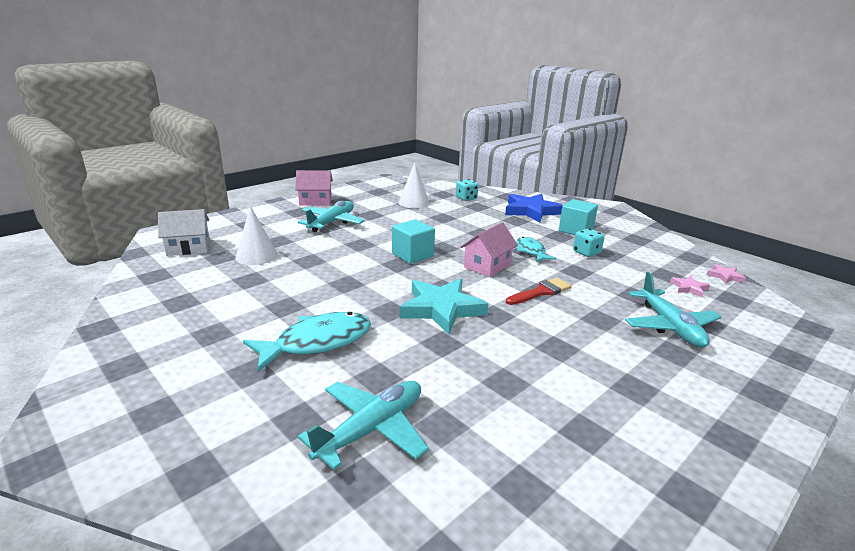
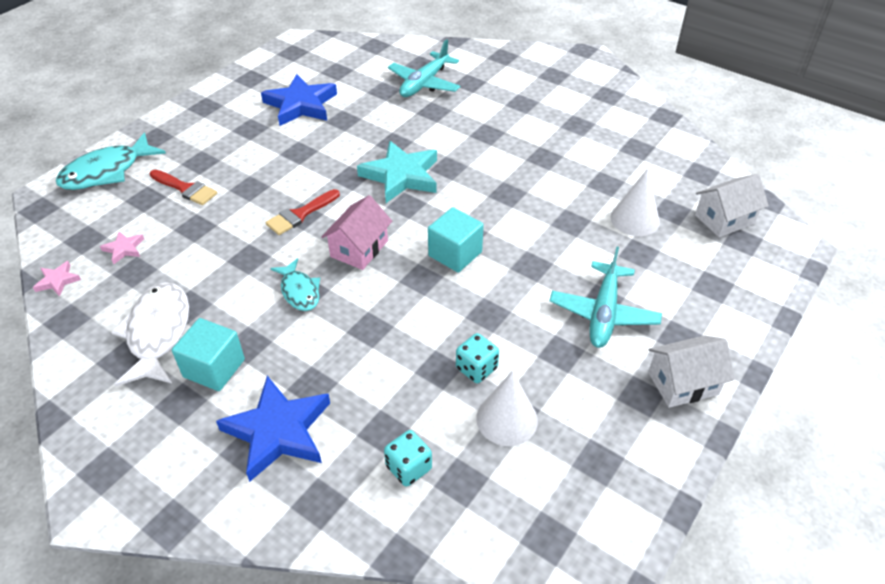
camera: 170 degrees right, 20 degrees up
turquoise fish [243,312,371,372] -> turquoise fish moved to [56,133,166,190]
pink house [295,170,333,206] -> white house [648,335,734,408]
turquoise dice [573,228,605,257] -> turquoise dice moved to [456,333,499,383]
turquoise plane [625,272,722,348] -> red brush [150,170,217,205]
none -> white fish [111,282,189,387]
none -> blue star [261,74,337,126]

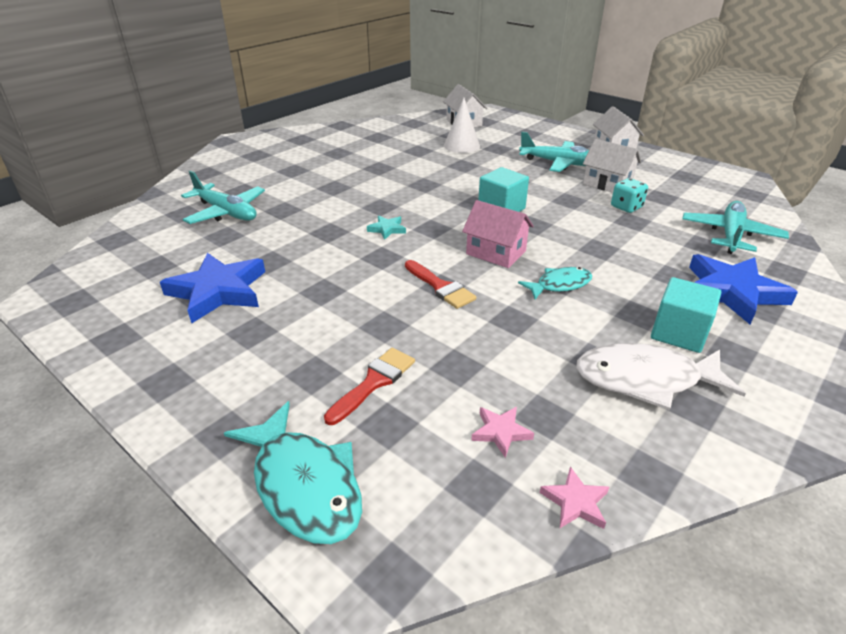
camera: 85 degrees left, 10 degrees down
turquoise star [357,141,437,203] -> turquoise star [367,216,406,240], size x0.46
turquoise dice [384,430,432,487] -> turquoise plane [682,201,789,254]
white cone [476,371,538,446] -> none
none -> white house [583,139,641,193]

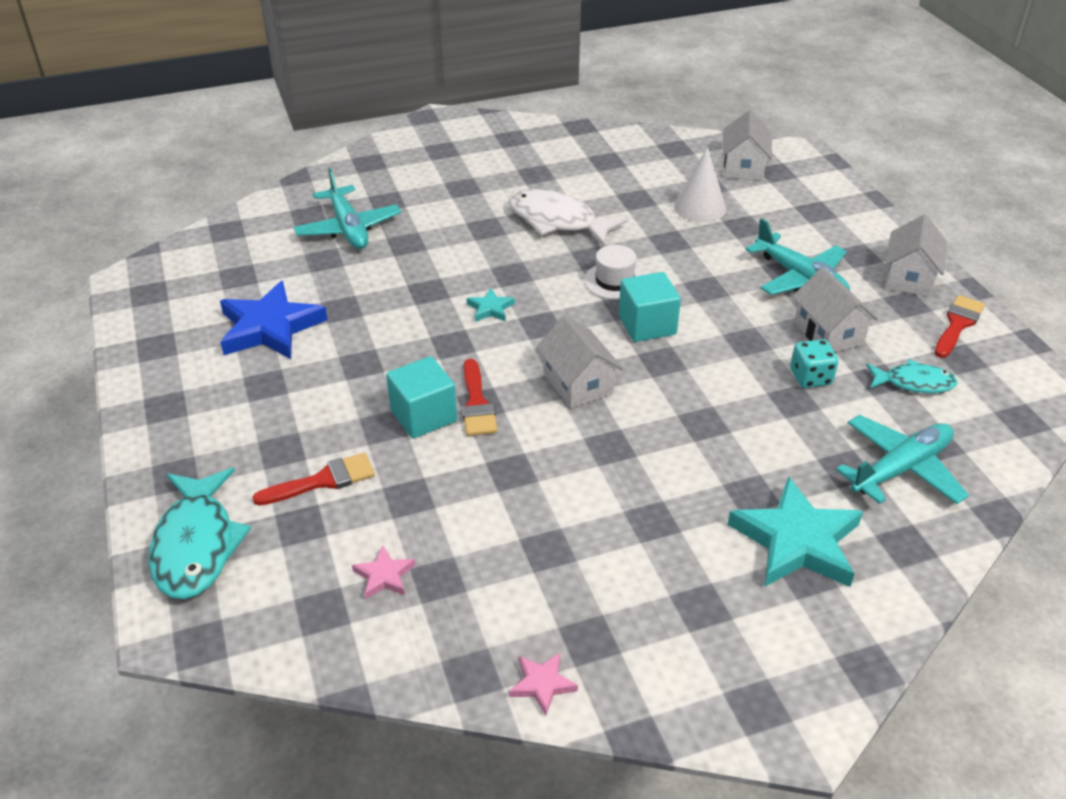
camera: 30 degrees right, 5 degrees up
pink house [462,200,534,268] -> white house [536,315,623,408]
turquoise fish [518,267,592,299] -> turquoise fish moved to [866,359,958,393]
pink star [540,467,609,529] -> pink star moved to [509,653,578,715]
white fish [576,343,746,410] -> white fish moved to [509,189,628,246]
turquoise cube [651,277,721,353] -> turquoise cube moved to [386,356,457,438]
blue star [689,254,798,324] -> turquoise star [728,476,863,587]
none -> white hat [584,245,643,300]
none -> red brush [934,295,985,358]

